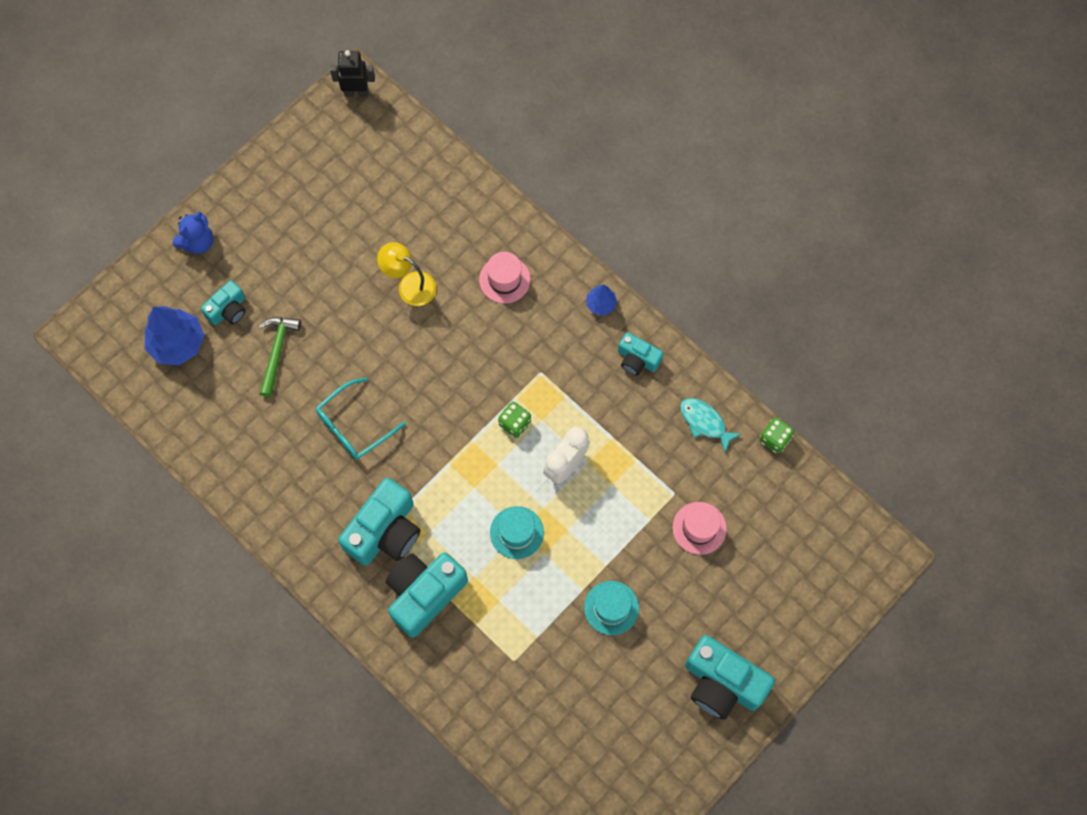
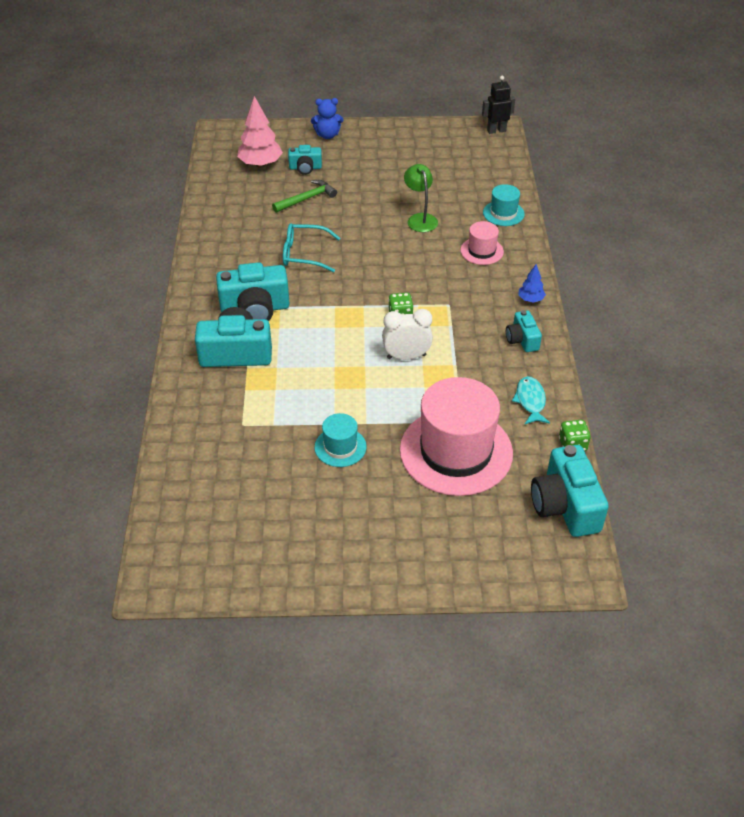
camera: 45 degrees right, 25 degrees down
blue tree [145,306,204,365] -> pink tree [237,96,283,167]
black robot [330,50,375,97] -> black robot turned 60 degrees counterclockwise [482,76,515,134]
yellow lamp [377,242,436,306] -> green lamp [404,164,438,232]
turquoise hat [490,506,544,559] -> turquoise hat moved to [483,184,525,226]
pink hat [672,502,727,555] -> pink hat [400,377,513,496], size x2.16
turquoise camera [685,635,775,720] -> turquoise camera moved to [531,445,609,537]

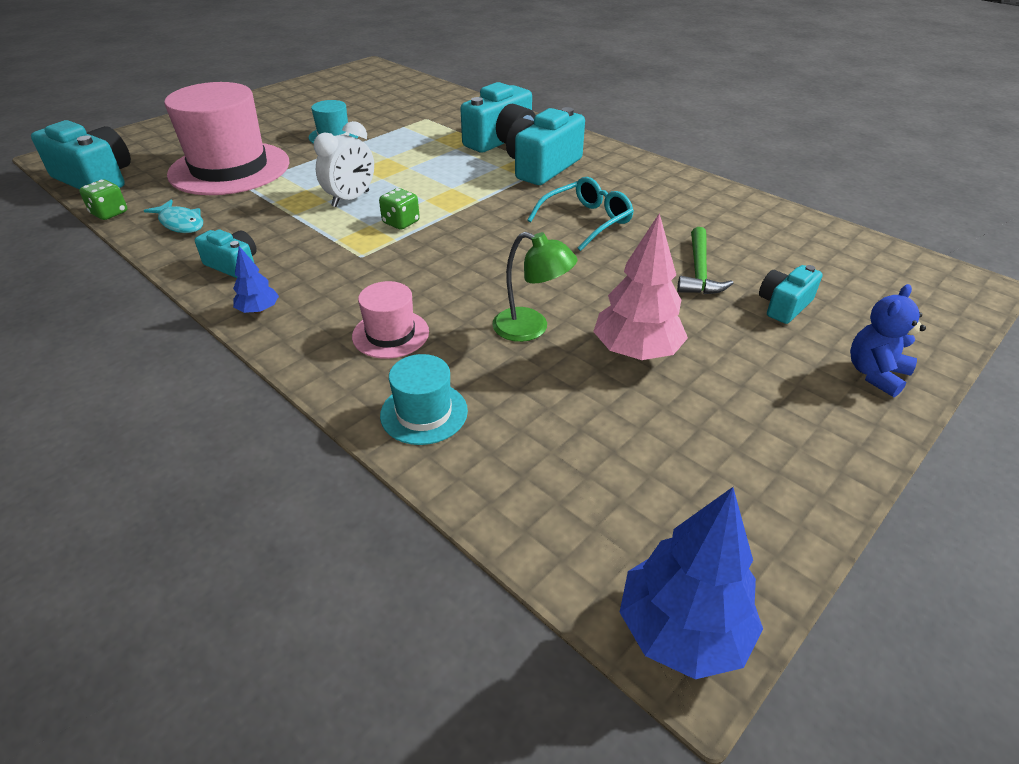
camera: 135 degrees right, 5 degrees down
pink tree [237,96,283,167] -> pink tree moved to [593,213,688,360]
black robot [482,76,515,134] -> blue tree [620,487,763,679]

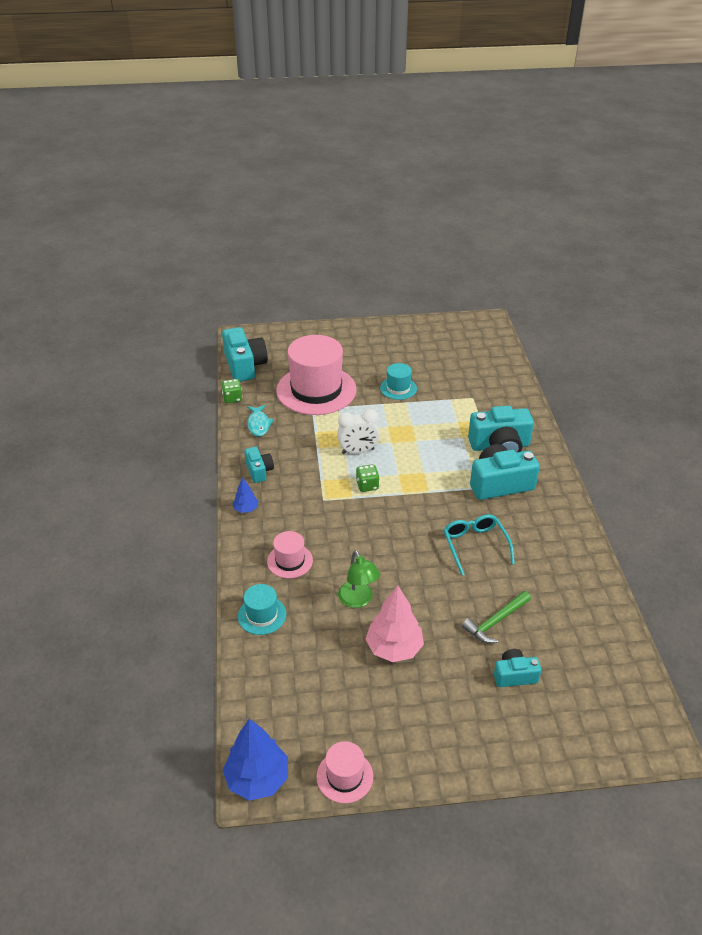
camera: 40 degrees right, 0 degrees up
turquoise glasses [527,177,634,251] -> turquoise glasses turned 105 degrees counterclockwise [444,514,515,575]
blue teddy bear [850,284,926,397] -> none
none -> pink hat [317,741,373,803]

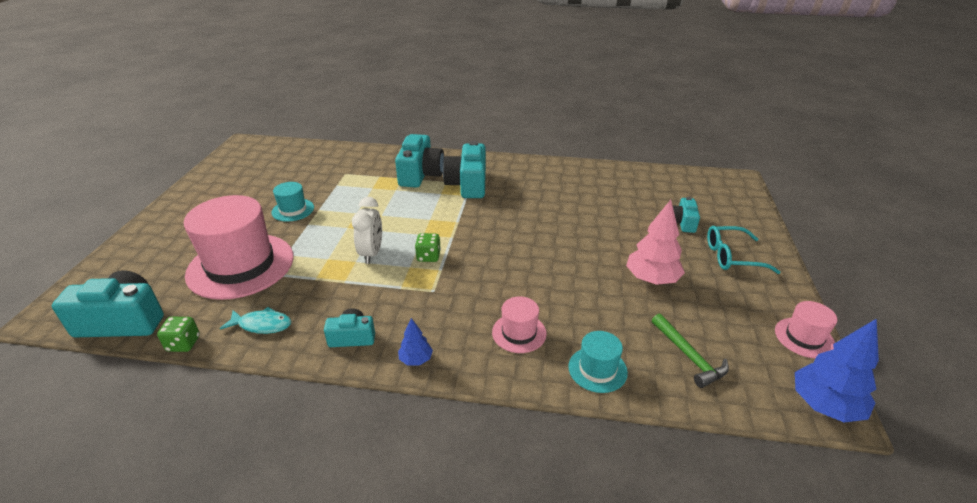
camera: 75 degrees left, 5 degrees down
green lamp [338,550,380,608] -> none
turquoise glasses [444,514,515,575] -> turquoise glasses moved to [707,226,781,274]
green hammer [462,591,531,644] -> green hammer moved to [652,314,729,388]

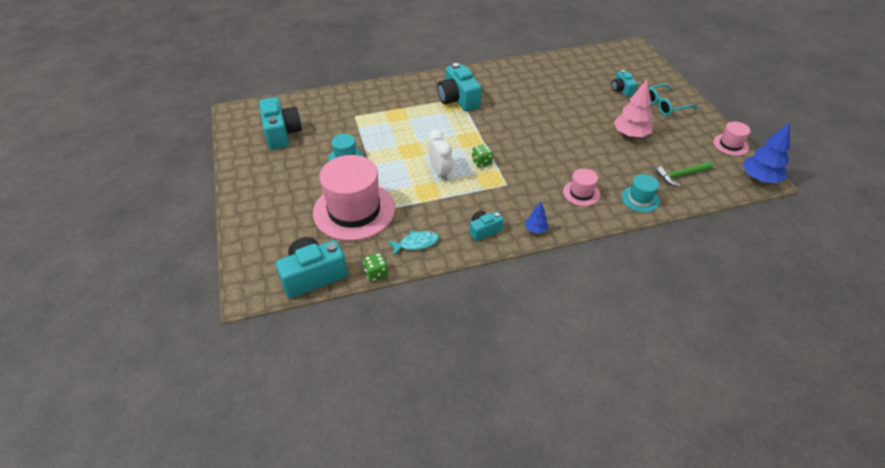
camera: 25 degrees left, 10 degrees up
turquoise camera [395,134,444,188] -> turquoise camera moved to [259,97,302,149]
green hammer [652,314,729,388] -> green hammer turned 120 degrees clockwise [655,161,713,186]

